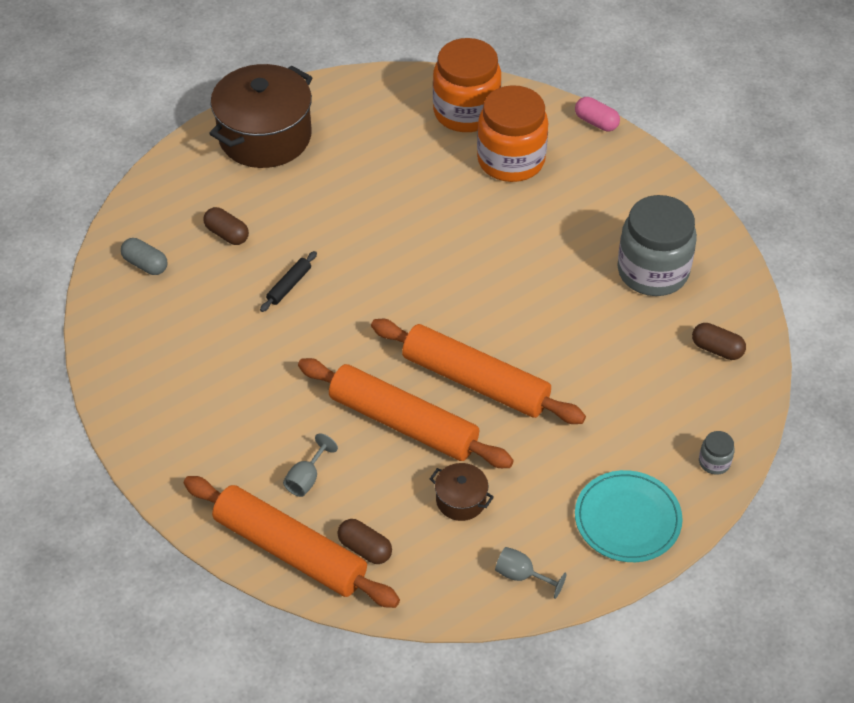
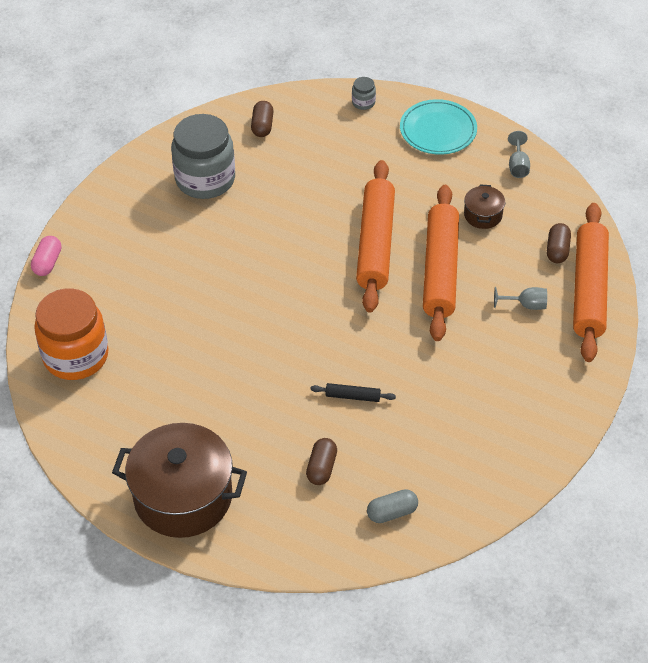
camera: 115 degrees left, 0 degrees up
grey capsule [121,238,168,275] -> grey capsule turned 60 degrees clockwise [367,489,418,523]
orange jar [477,85,548,182] -> none

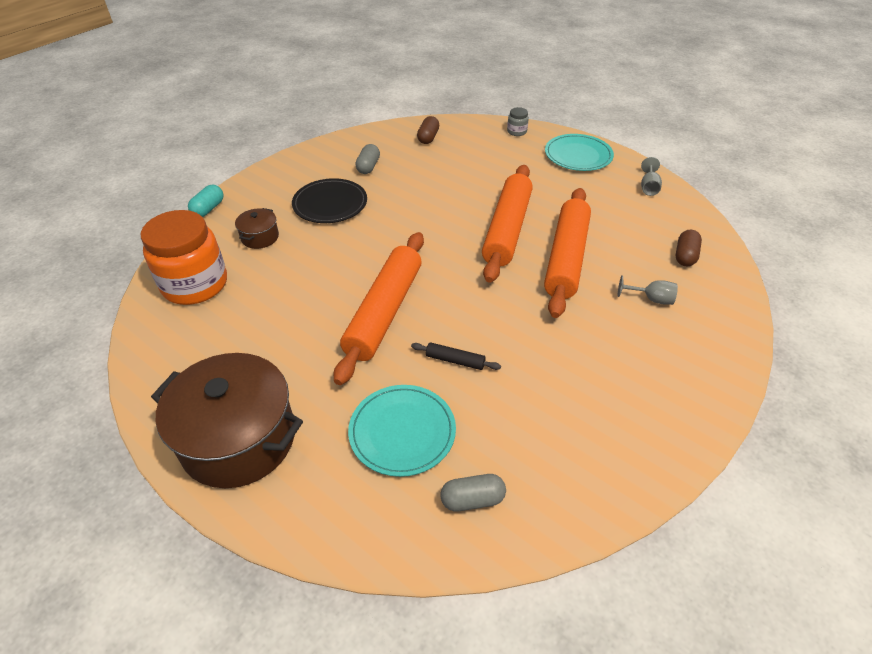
camera: 10 degrees right, 5 degrees down
pink capsule [31,236,61,276] -> turquoise capsule [188,185,224,217]
grey jar [171,114,235,199] -> grey capsule [355,144,380,174]
brown capsule [306,438,337,485] -> turquoise plate [348,385,456,477]
brown pot [464,184,505,229] -> brown pot moved to [235,208,279,249]
orange rolling pin [573,203,609,362] -> orange rolling pin moved to [334,232,424,385]
none -> black plate [292,178,367,223]

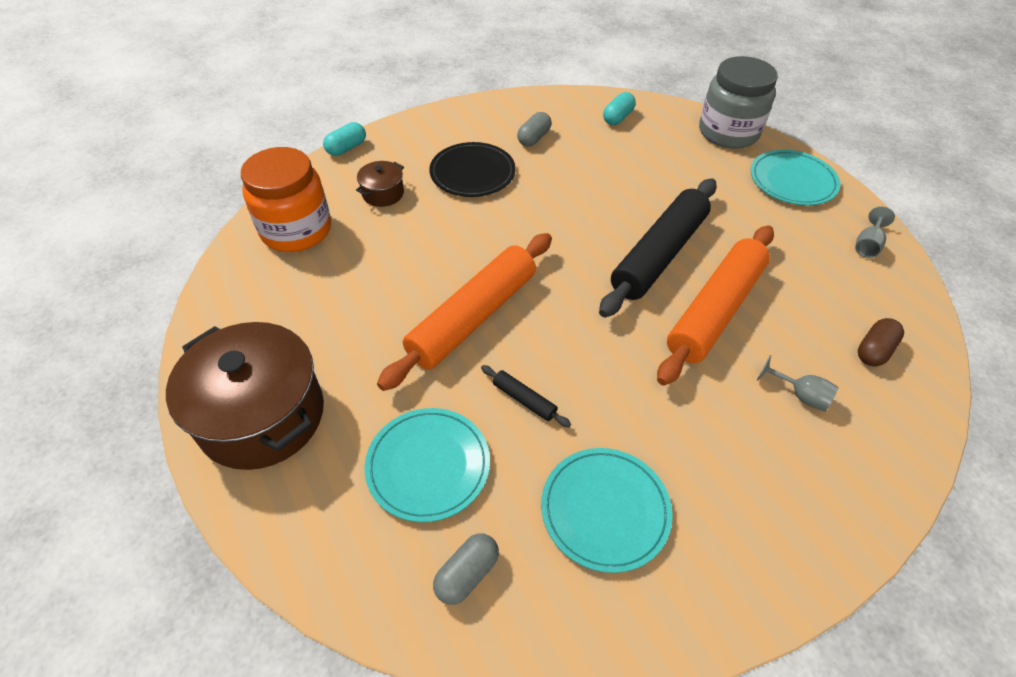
camera: 20 degrees right, 5 degrees up
brown capsule [417,116,439,144] -> turquoise capsule [603,92,636,125]
grey capsule [441,474,506,511] -> grey capsule turned 60 degrees counterclockwise [433,534,499,605]
orange rolling pin [482,165,533,283] -> black rolling pin [599,178,717,318]
grey jar [507,107,529,136] -> grey jar [699,56,778,149], size x2.45
none -> turquoise plate [541,448,673,573]

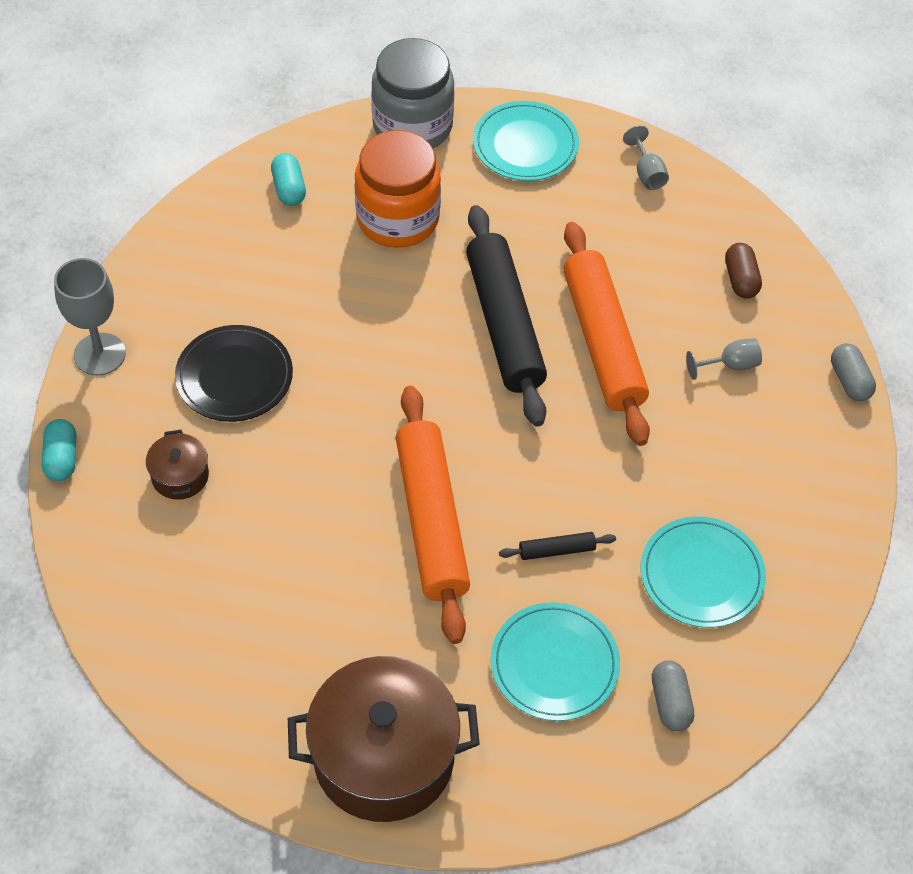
camera: 50 degrees left, 5 degrees up
orange jar [241,147,331,252] -> orange jar moved to [355,130,441,248]
grey capsule [517,112,551,147] -> grey capsule moved to [831,343,876,402]
none -> grey goblet [54,258,126,376]

